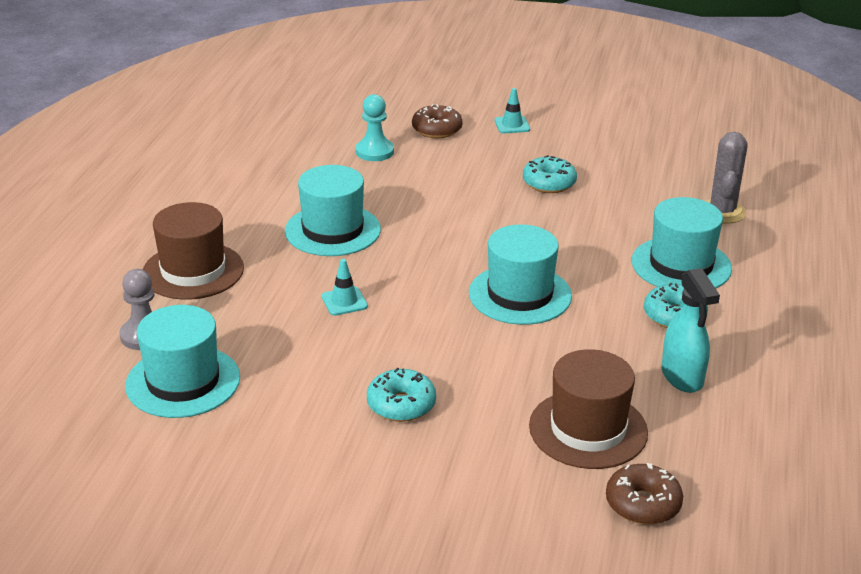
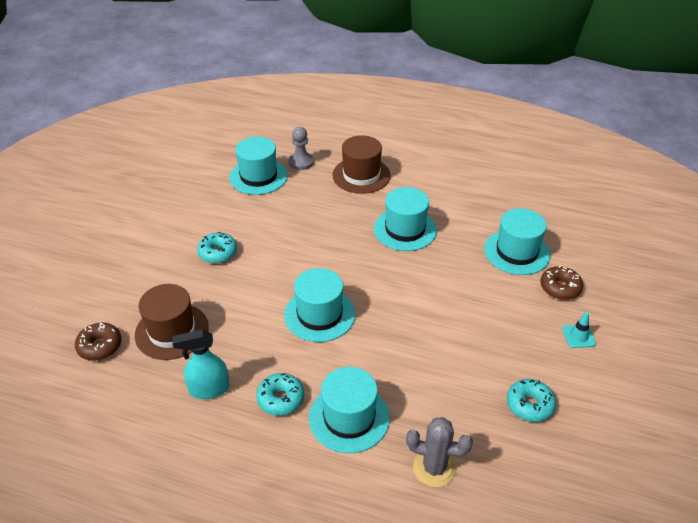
camera: 95 degrees right, 10 degrees up
turquoise traffic cone [321,259,368,316] -> none
turquoise pawn [356,94,394,161] -> turquoise hat [484,208,551,275]
turquoise donut [523,155,577,193] -> turquoise donut moved to [507,379,556,422]

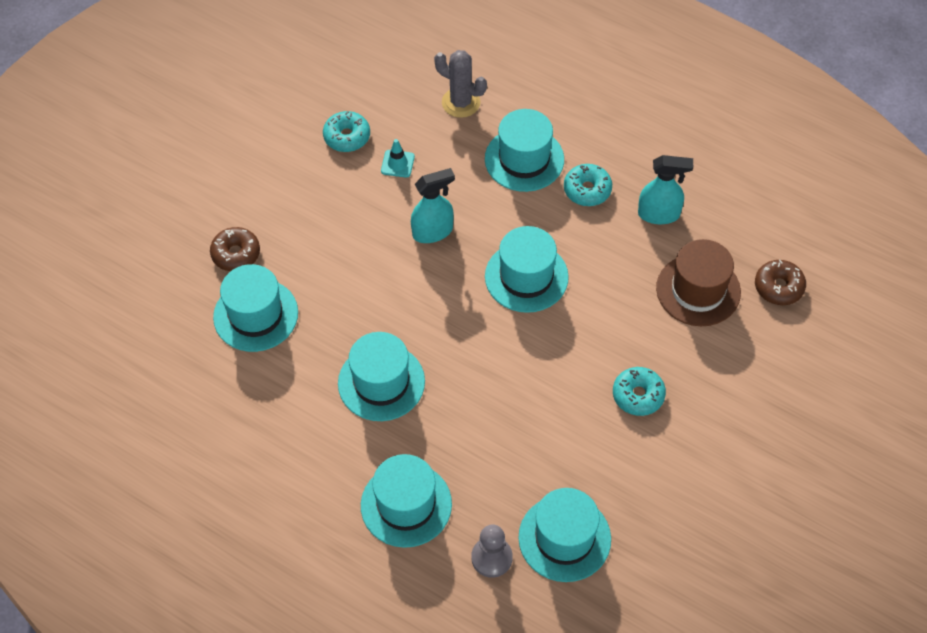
camera: 165 degrees left, 15 degrees up
brown hat [332,135,391,194] -> turquoise hat [361,454,452,548]
turquoise traffic cone [562,312,596,348] -> turquoise traffic cone moved to [381,139,415,178]
none -> turquoise spray bottle [411,168,455,243]

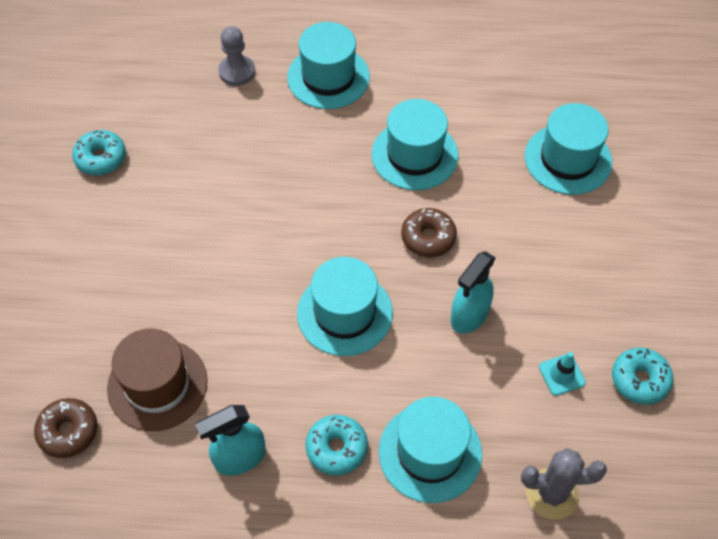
camera: 150 degrees right, 0 degrees up
brown donut [210,227,260,271] -> brown donut moved to [401,208,457,257]
turquoise hat [518,488,611,582] -> none
turquoise donut [613,367,666,416] -> turquoise donut moved to [72,130,126,175]

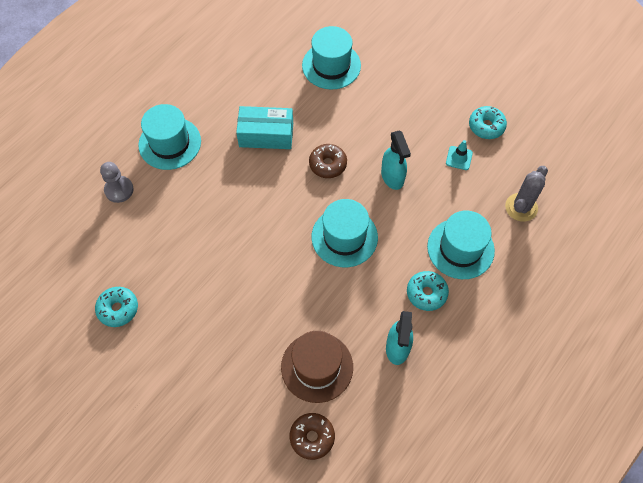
camera: 55 degrees left, 5 degrees up
turquoise hat [372,99,459,190] -> turquoise box [236,106,293,149]

